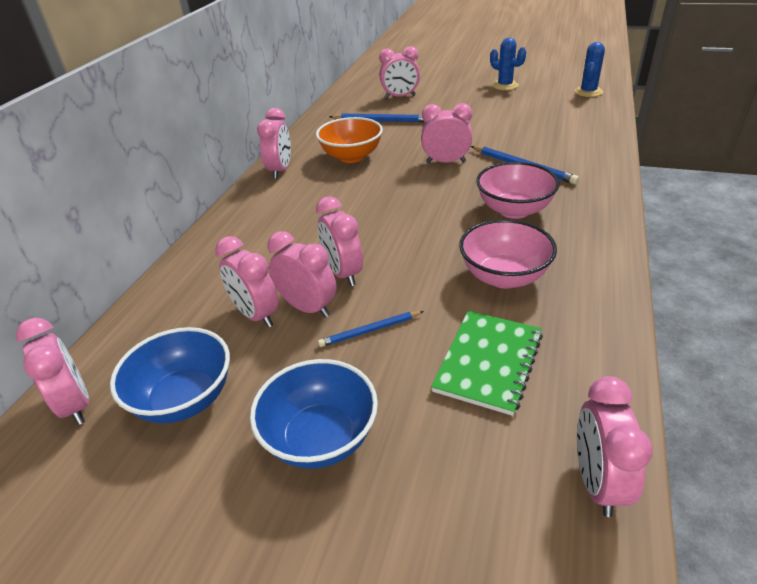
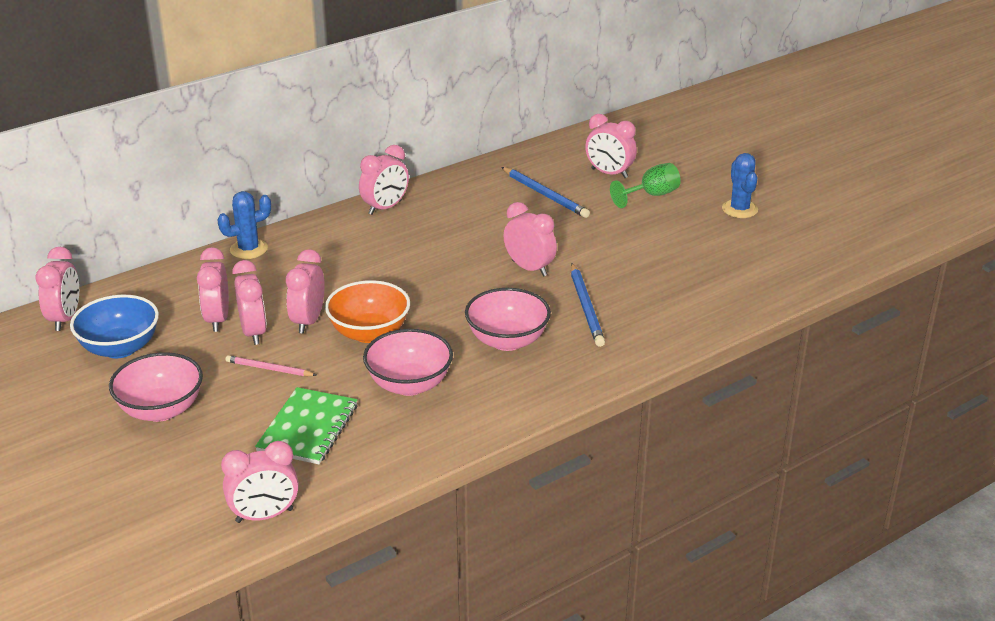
camera: 35 degrees right, 5 degrees down
blue bowl [250,359,378,469] -> pink bowl [109,352,203,422]
orange bowl [316,117,383,163] -> orange bowl moved to [325,280,410,343]
blue pencil [318,311,424,347] -> pink pencil [226,355,316,376]
green notebook [431,311,543,416] -> green notebook turned 45 degrees counterclockwise [255,387,358,464]
blue cactus [574,42,605,97] -> blue cactus moved to [217,191,271,259]
pink clock [577,376,653,517] -> pink clock turned 150 degrees counterclockwise [221,441,299,523]
none -> green goblet [610,163,681,208]

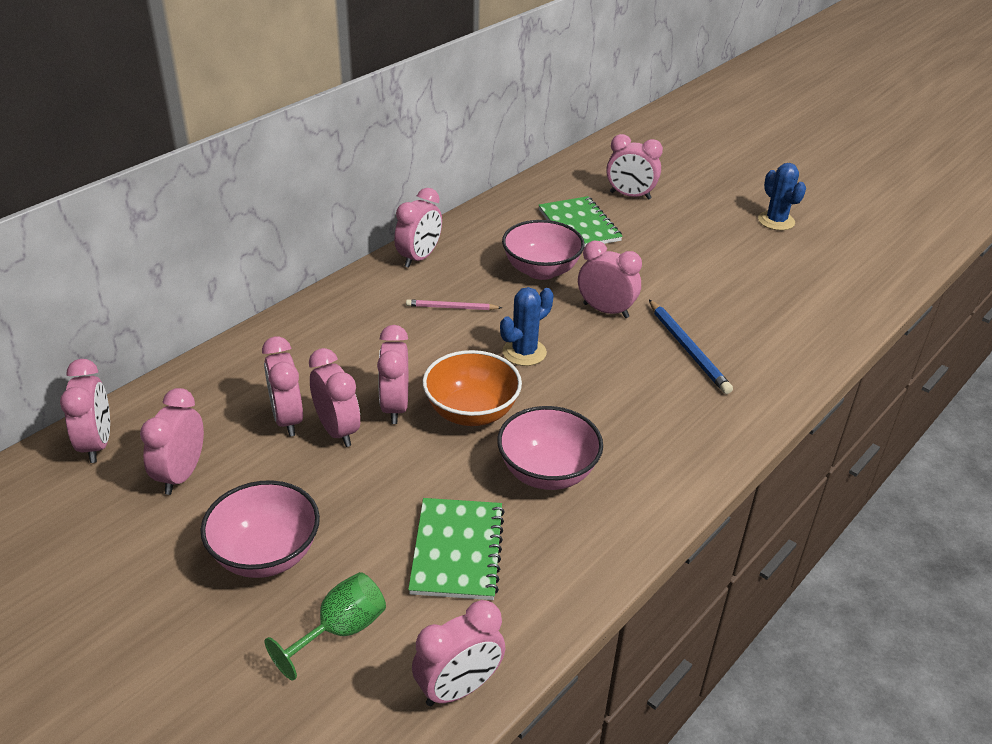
camera: 15 degrees left, 5 degrees up
blue bowl [70,295,159,358] -> pink clock [140,388,204,495]
blue cactus [217,191,271,259] -> blue cactus moved to [500,287,553,366]
pink pencil [226,355,316,376] -> pink pencil moved to [406,299,502,310]
pink bowl [465,288,551,351] -> pink bowl moved to [502,220,585,280]
blue pencil [501,167,590,218] -> green notebook [538,196,623,246]
green goblet [610,163,681,208] -> green goblet moved to [265,572,386,681]

